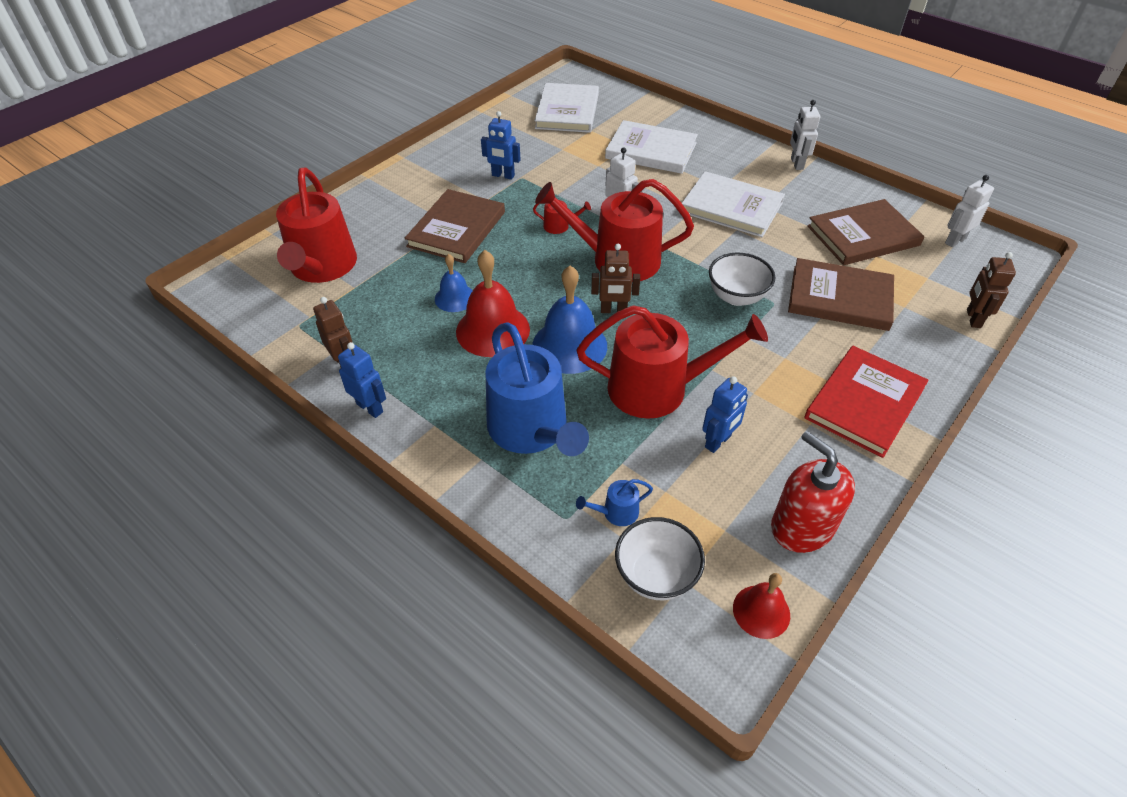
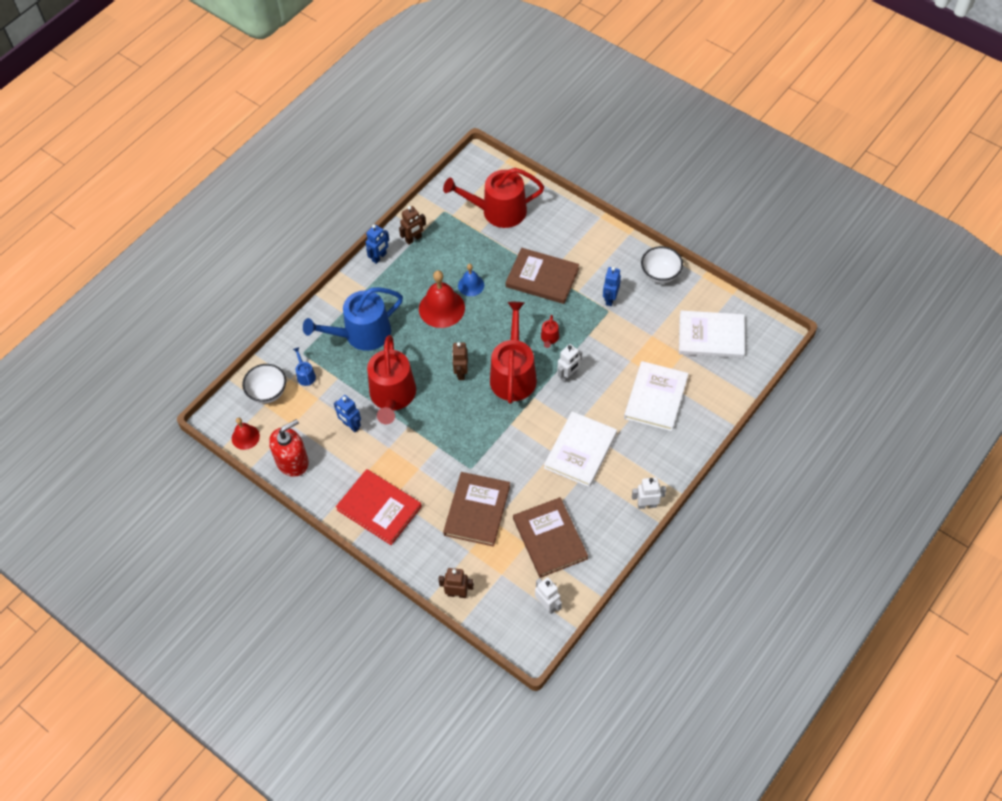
camera: 90 degrees right, 10 degrees up
blue bell [532,266,607,374] -> none
white bowl [709,253,776,306] -> white bowl moved to [641,246,683,283]

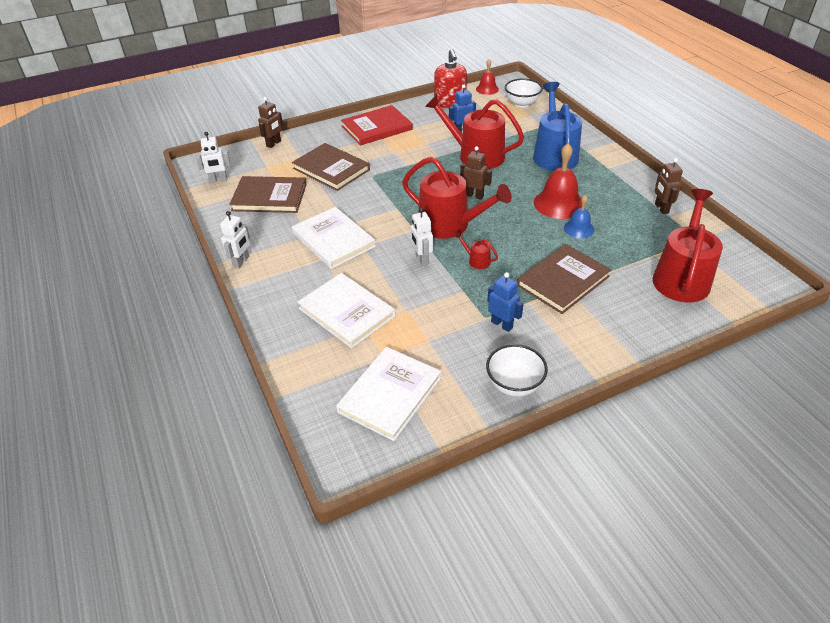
camera: 115 degrees right, 15 degrees down
blue watering can [293,347,316,386] -> none
blue robot [366,224,389,264] -> none

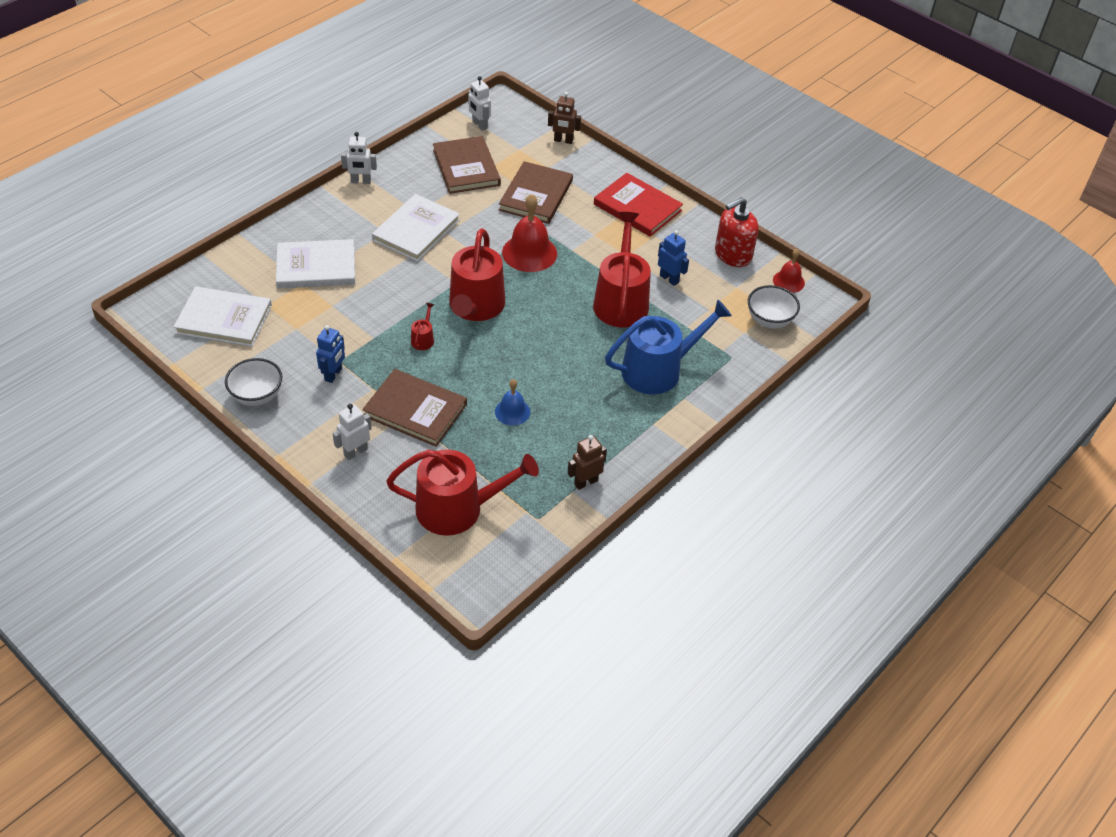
camera: 65 degrees right, 5 degrees up
white book [297,273,396,348] -> white book turned 60 degrees clockwise [276,239,355,288]
white robot [411,208,433,266] -> white robot moved to [333,404,372,460]
brown robot [460,146,492,200] -> none
red bell [534,143,582,219] -> red bell moved to [502,194,557,272]

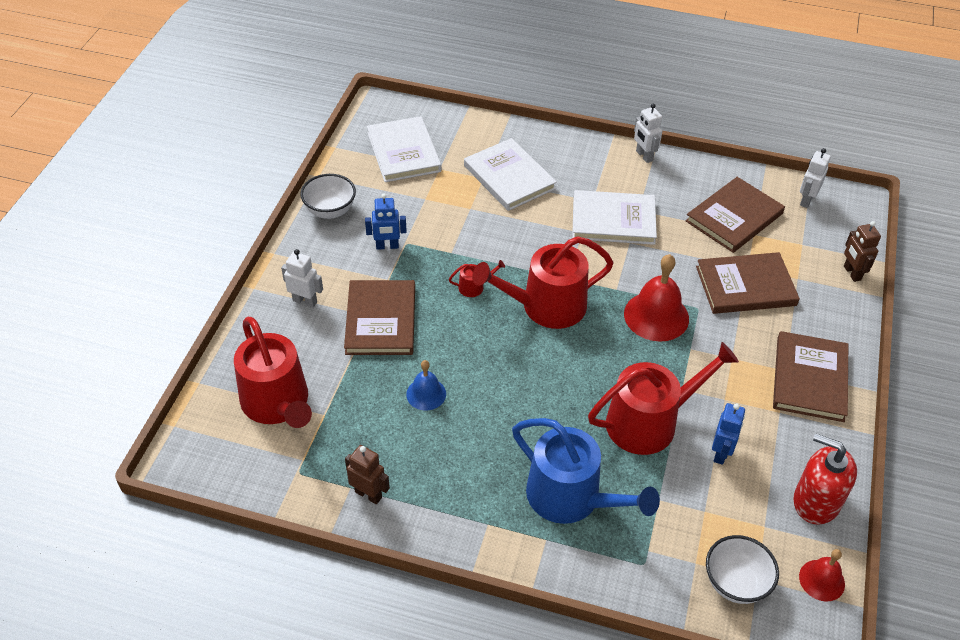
camera: 65 degrees right, 0 degrees up
red book [594,173,683,237] -> brown book [773,331,848,422]

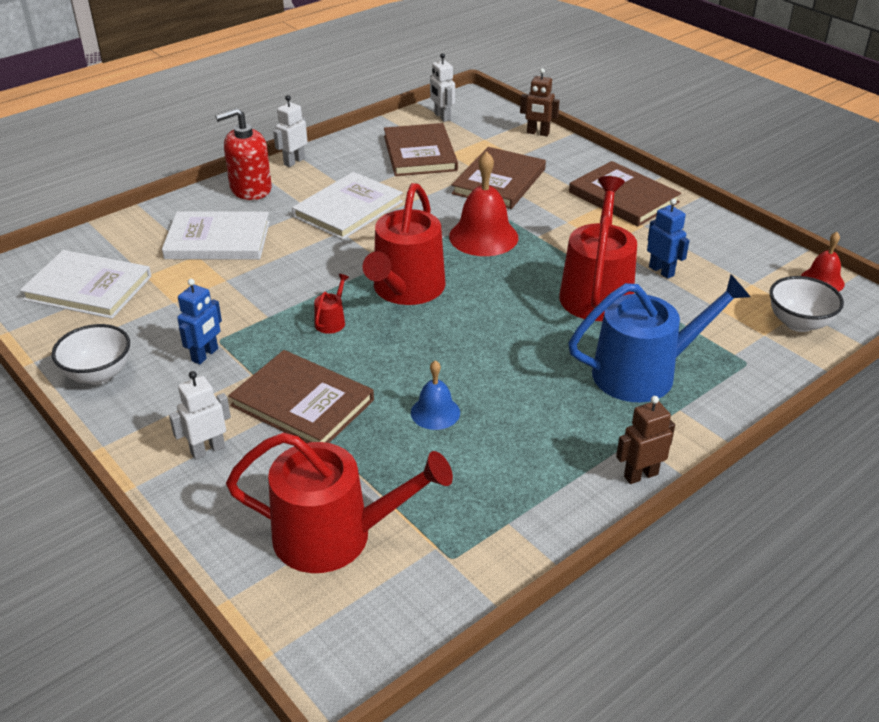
camera: 55 degrees left, 10 degrees down
brown robot [345,445,390,504] -> brown robot moved to [616,396,675,484]
white robot [634,104,662,163] -> white robot turned 120 degrees clockwise [273,95,308,167]
red soap dispenser [794,433,857,525] -> red soap dispenser moved to [215,108,272,200]

